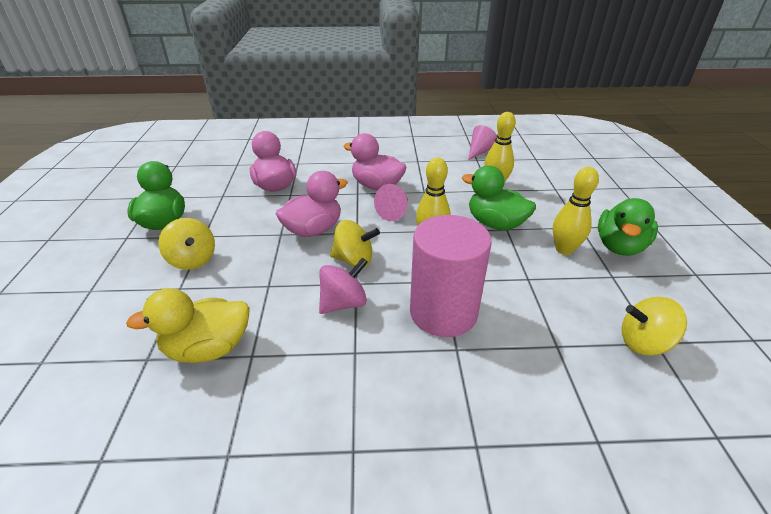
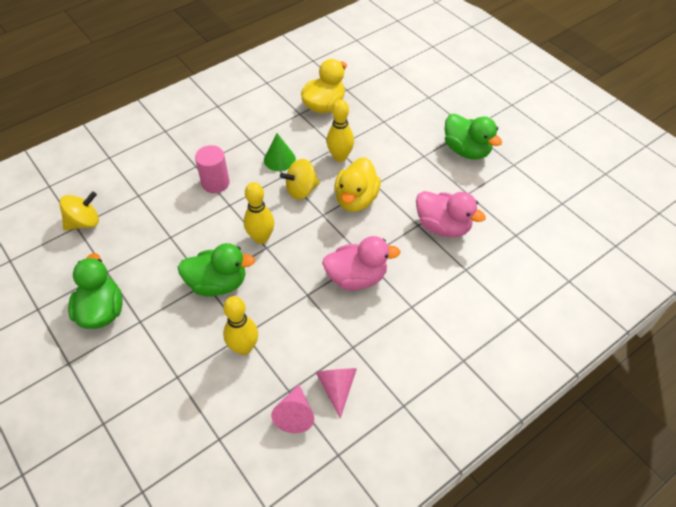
camera: 145 degrees right, 15 degrees up
yellow spinning top [158,218,215,270] -> none
pink duck [276,171,348,237] -> yellow duck [334,157,381,212]
pink spinning top [319,257,368,314] -> green cone [264,133,296,171]
pink cone [374,184,408,221] -> pink cone moved to [316,368,357,419]
pink cylinder [410,215,492,337] -> pink cylinder [195,145,230,193], size x0.59
yellow bowling pin [553,167,599,255] -> yellow bowling pin moved to [326,100,354,162]

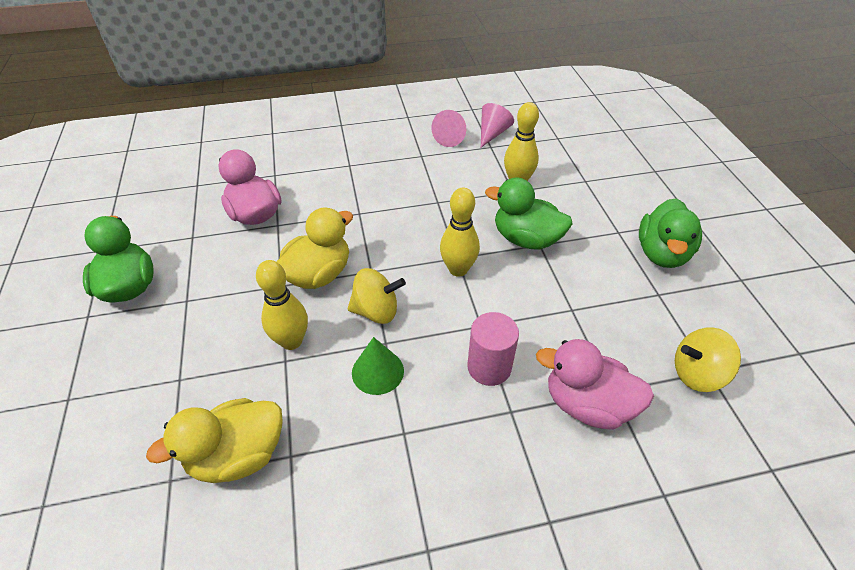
camera: 155 degrees left, 5 degrees down
pink duck [322,236,401,290] -> pink duck moved to [536,339,654,430]

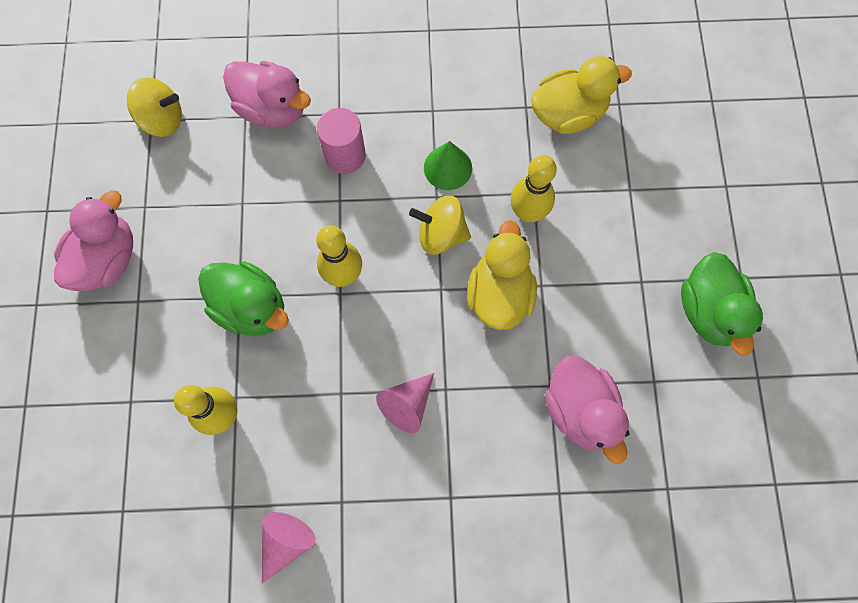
camera: 170 degrees left, 25 degrees up
yellow duck [277,207,353,289] -> yellow duck turned 135 degrees clockwise [467,220,537,330]
pink cone [481,103,514,147] -> pink cone moved to [376,373,434,433]
green duck [639,198,702,268] -> pink duck [54,190,133,291]

